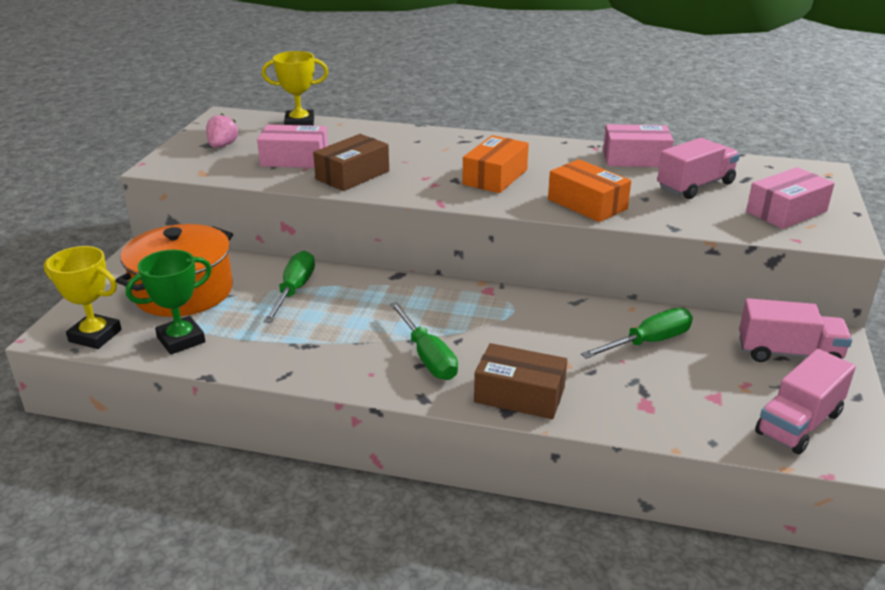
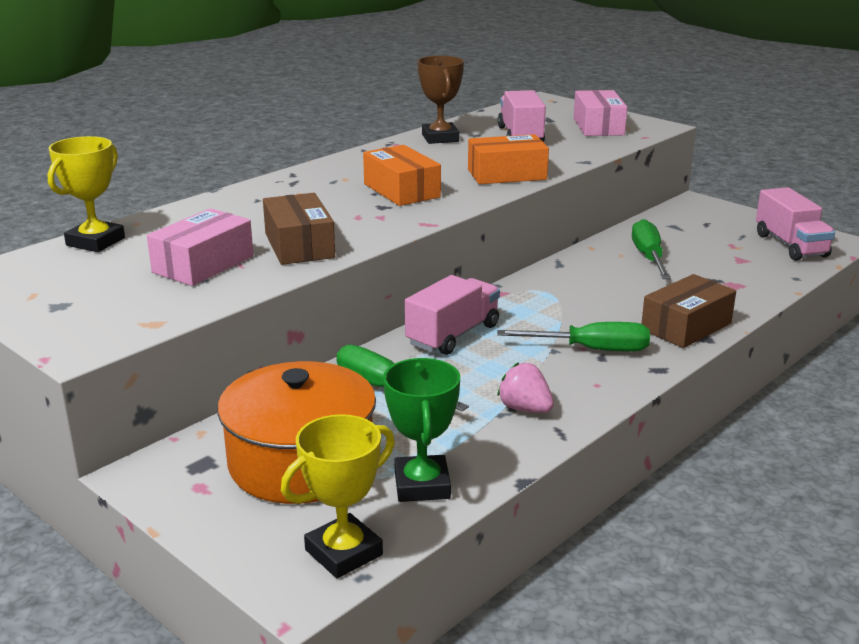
camera: 60 degrees left, 5 degrees down
pink strawberry [206,113,239,148] -> pink strawberry moved to [497,362,554,413]
pink box [603,124,674,167] -> brown trophy [418,56,464,144]
pink truck [739,298,852,362] -> pink truck moved to [405,275,500,355]

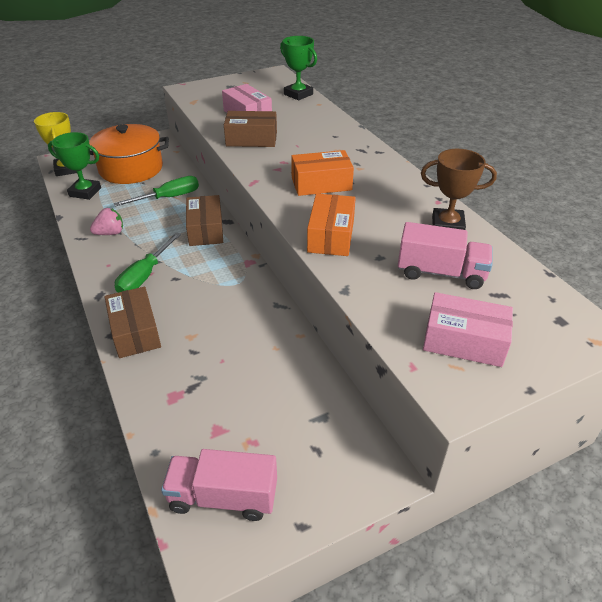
camera: 110 degrees right, 15 degrees up
yellow trophy [48,136,125,252] -> green trophy [280,36,317,100]
pink truck [405,275,500,355] -> brown box [186,195,223,246]
green screwdriver [632,219,671,279] -> none

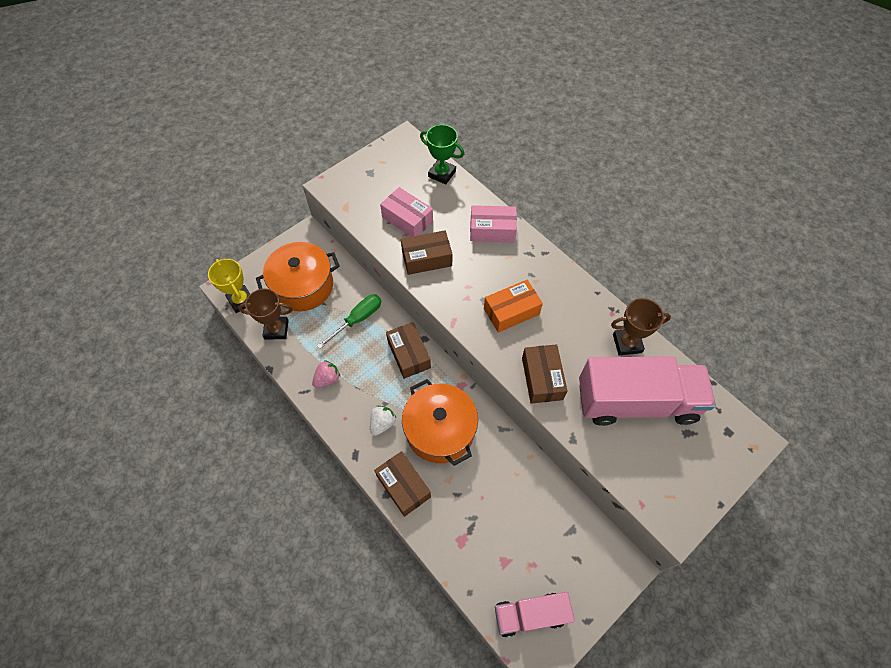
camera: 15 degrees left, 20 degrees up
green trophy [48,132,101,200] -> brown trophy [238,288,293,339]
green screwdriver [115,233,181,293] -> white strawberry [370,406,396,436]
orange box [307,194,356,256] -> brown box [522,344,568,404]
pink truck [398,222,493,289] -> pink truck [579,356,716,426], size x1.77
pink box [423,292,513,367] -> pink box moved to [470,205,517,242]
none -> orange pot [402,379,478,466]

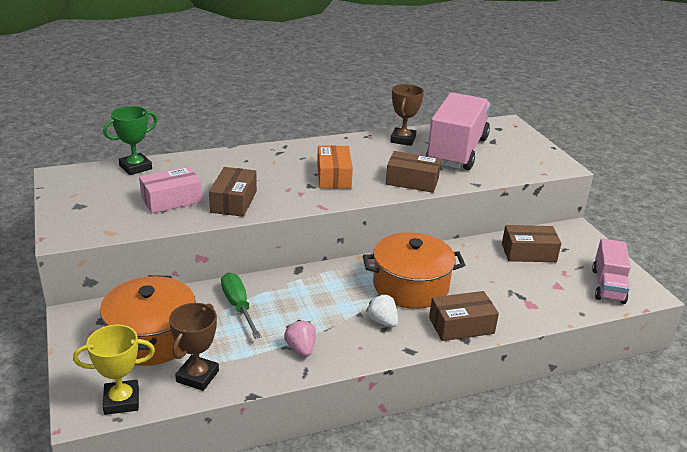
camera: 70 degrees left, 30 degrees down
brown box [386,322,431,379] -> brown box moved to [502,225,561,262]
pink box [470,205,517,242] -> none

